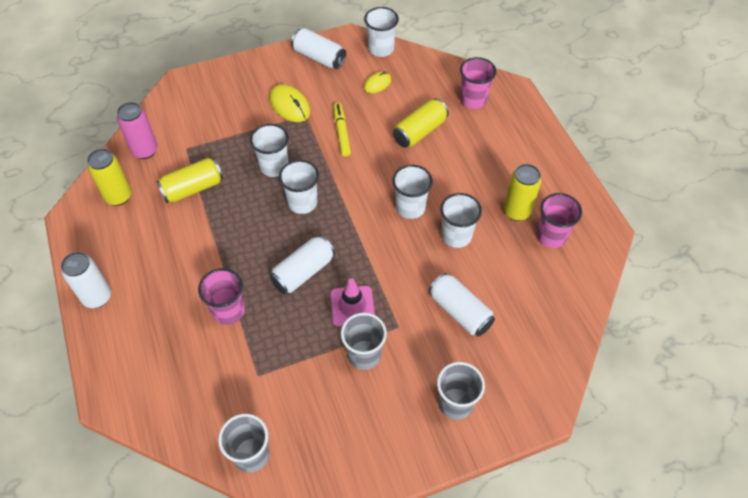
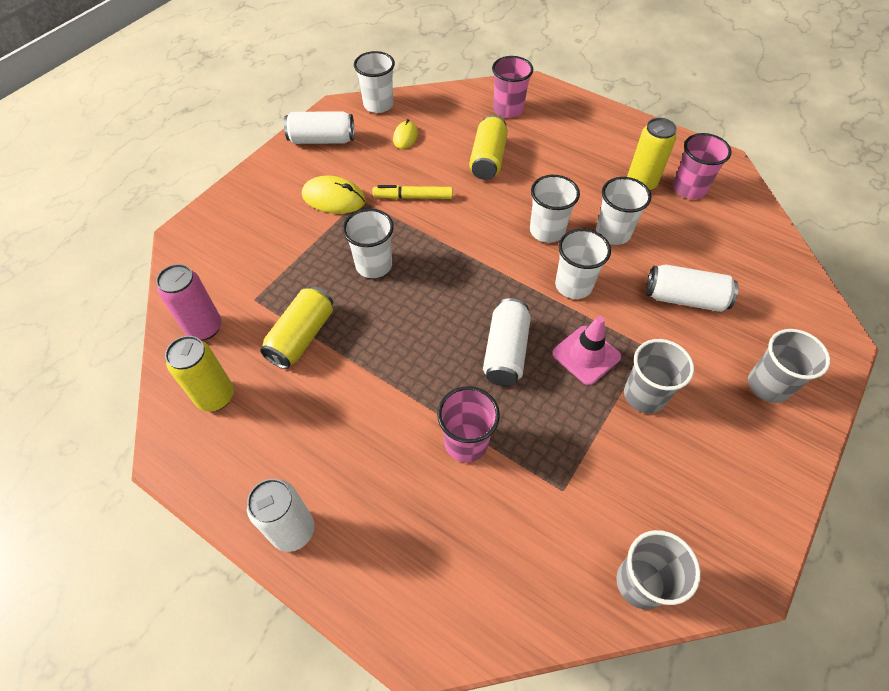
camera: 35 degrees left, 0 degrees up
white cup [279,160,319,214] -> white cup moved to [555,229,611,299]
yellow marker [334,103,351,157] -> yellow marker turned 45 degrees counterclockwise [373,185,453,199]

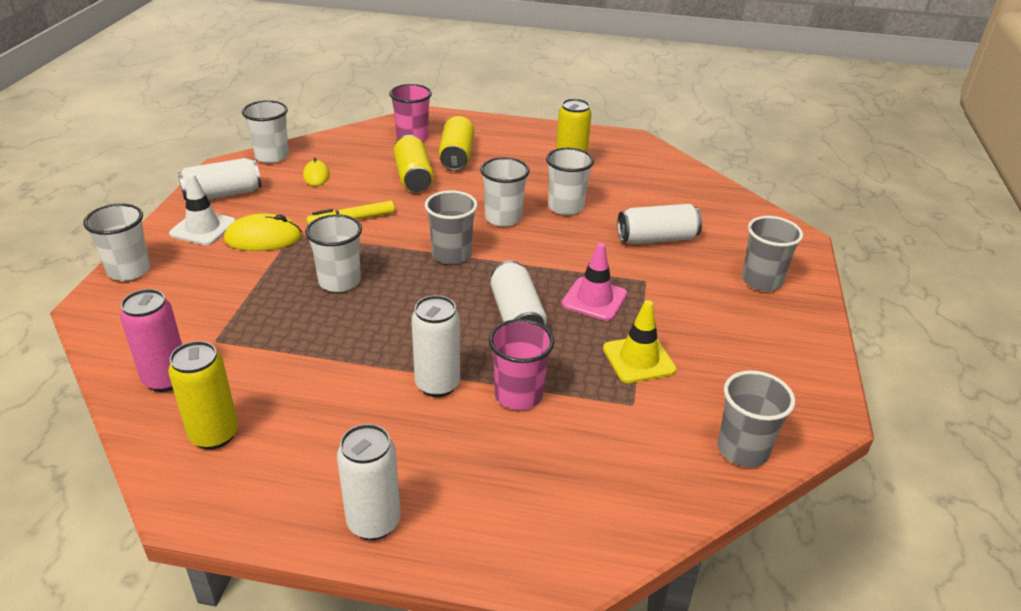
camera: 25 degrees left, 20 degrees down
yellow can [260,286,333,369] -> yellow can moved to [439,116,474,171]
white cup [555,229,611,299] -> white cup moved to [83,203,151,281]
grey cup [624,339,694,414] -> grey cup moved to [425,190,478,264]
pink cup [673,133,732,199] -> none
none -> white traffic cone [169,174,236,245]
none -> white can [412,295,460,397]
none -> yellow traffic cone [603,300,676,383]

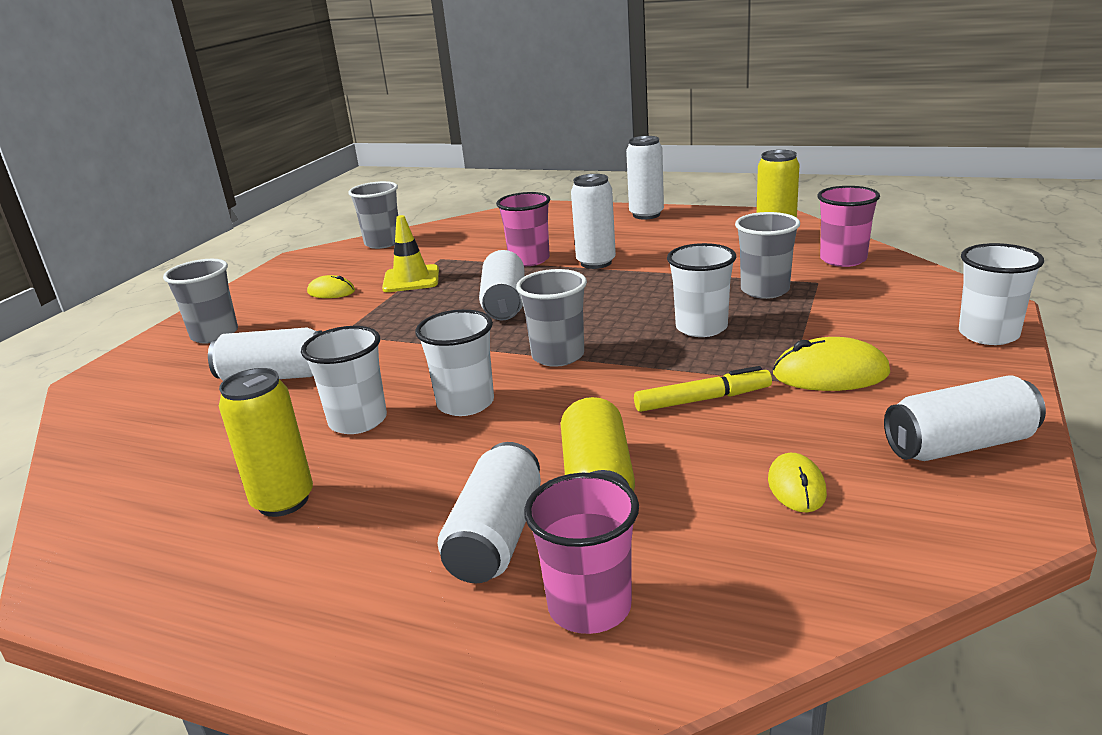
camera: 165 degrees left, 10 degrees down
pink can [120,289,182,392] -> pink cup [817,186,880,267]
white traffic cone [169,174,236,245] -> none
white cup [242,100,289,163] -> none
yellow can [439,116,474,171] -> white can [438,442,541,583]
pink traffic cone [562,243,627,321] -> none
none -> yellow mouse [307,275,355,298]
none -> grey cup [735,212,800,299]

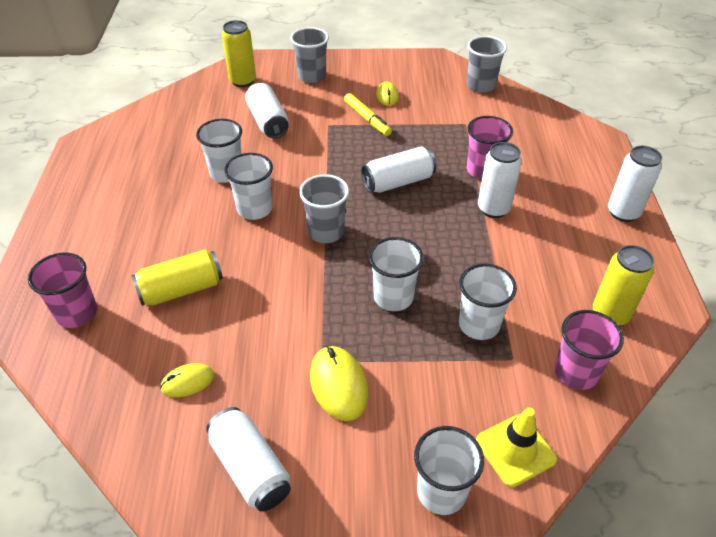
camera: 65 degrees right, 20 degrees up
yellow can [219,368,313,517] -> yellow can moved to [222,20,256,87]
yellow traffic cone [382,215,439,292] -> yellow traffic cone moved to [476,408,557,487]
white can [438,442,541,583] -> none
yellow marker [634,366,772,412] -> yellow marker moved to [344,93,392,136]
grey cup [735,212,800,299] -> white cup [459,264,517,340]

